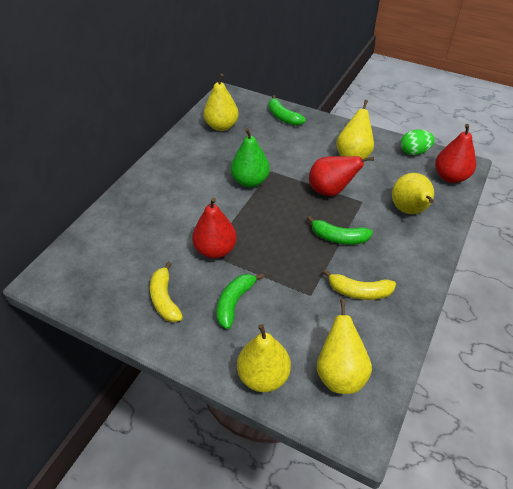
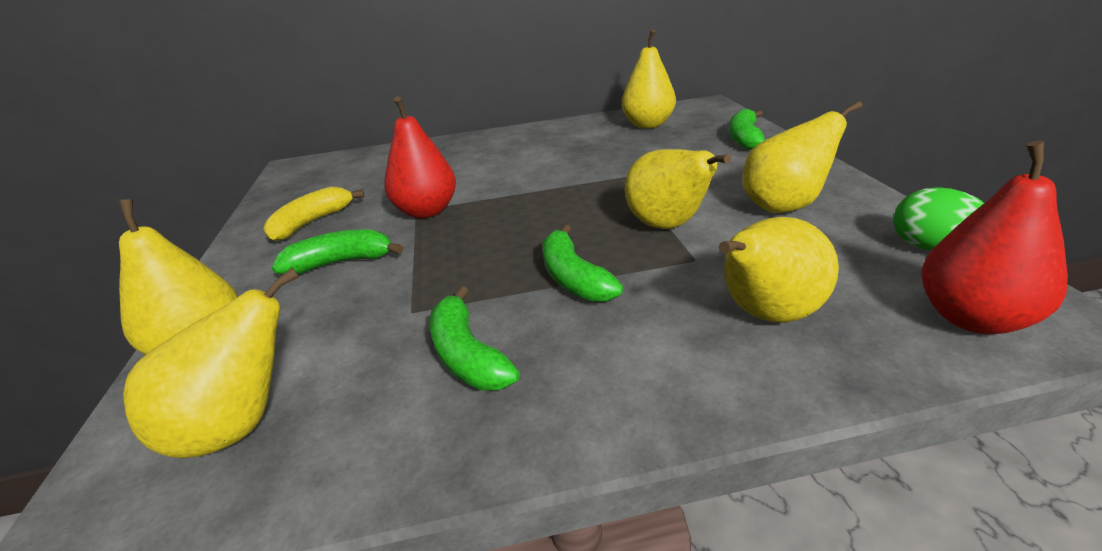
camera: 55 degrees right, 15 degrees down
green pear [231,128,270,187] -> none
red pear [309,156,374,196] -> yellow pear [625,149,731,229]
yellow banana [323,270,396,300] -> green banana [430,286,520,391]

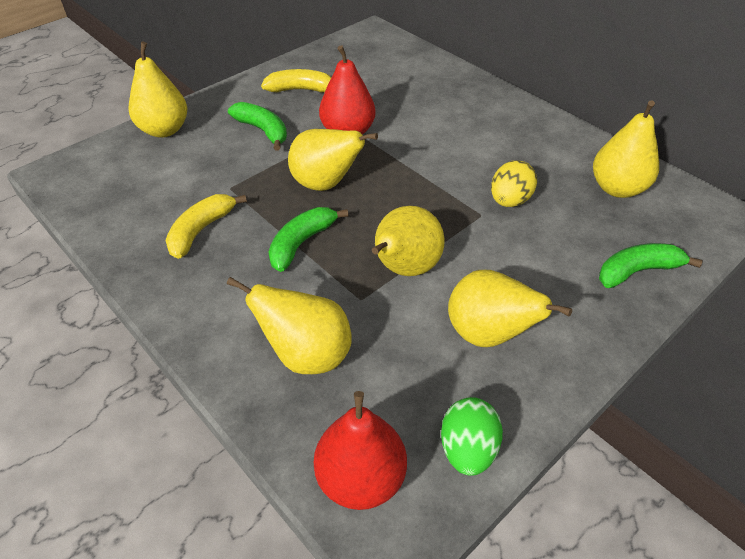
camera: 55 degrees right, 15 degrees up
yellow pear [123,268,299,458] -> yellow pear moved to [288,129,378,191]
green banana [430,286,520,391] -> yellow banana [165,194,247,259]
none -> yellow egg [491,160,537,207]

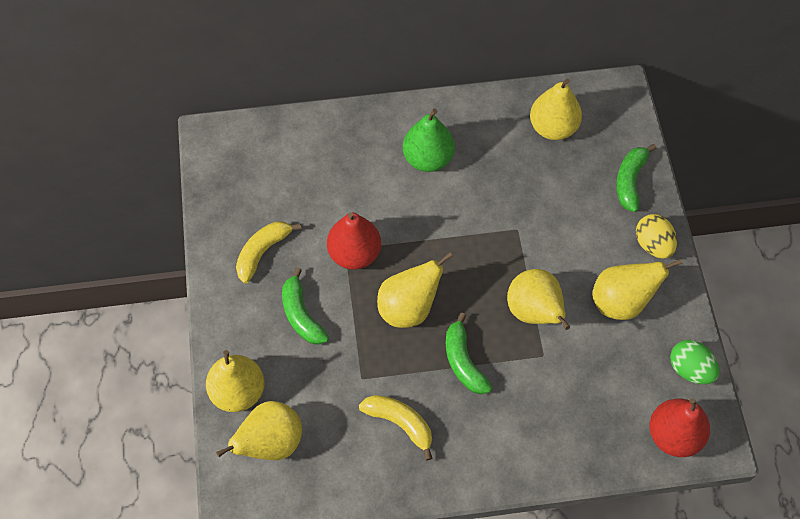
camera: 55 degrees left, 15 degrees up
yellow banana [165,194,247,259] -> yellow banana turned 150 degrees clockwise [359,395,433,461]
yellow pear [227,277,352,374] -> yellow pear moved to [216,401,302,460]
green banana [228,102,287,151] -> green banana turned 105 degrees counterclockwise [282,267,329,345]
yellow egg [491,160,537,207] -> yellow egg moved to [636,214,677,259]
none -> green pear [403,108,455,172]

